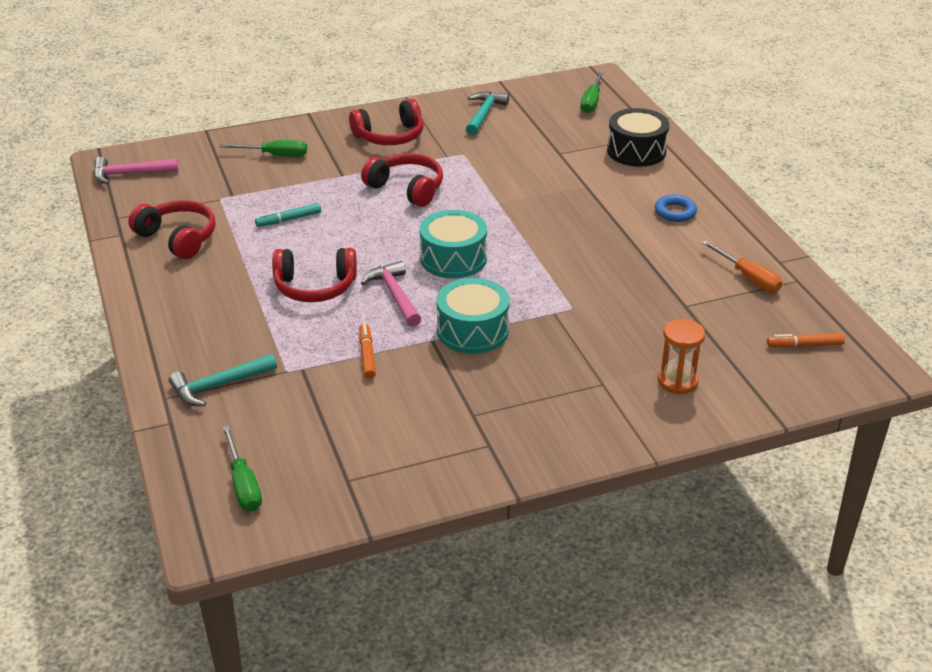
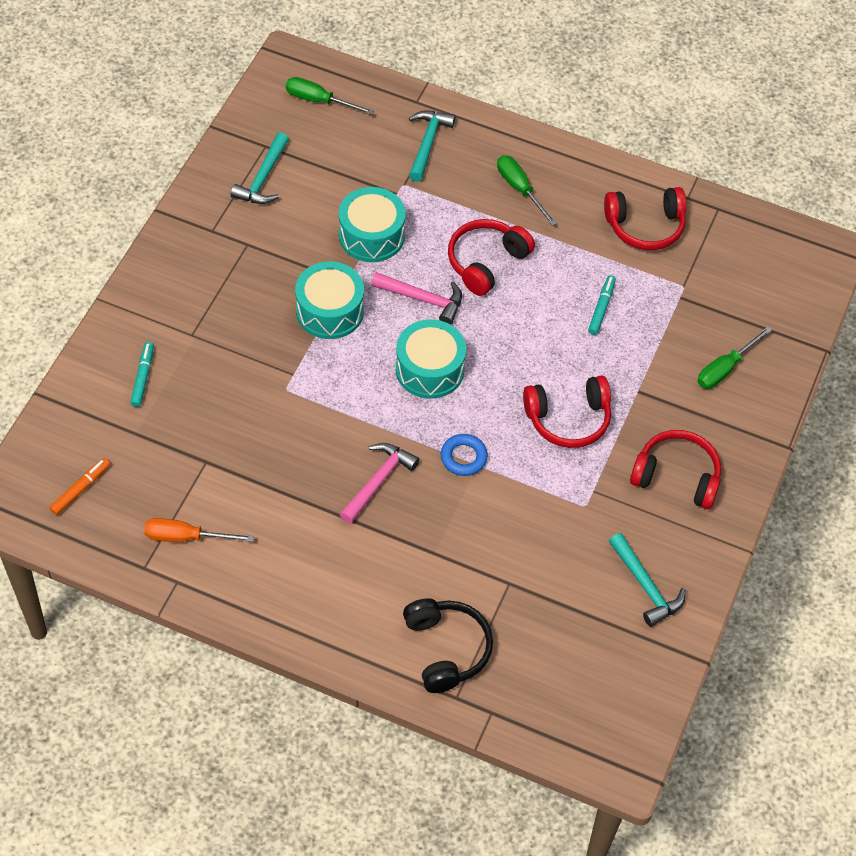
camera: 130 degrees right, 20 degrees up
pink hammer [94,157,179,184] -> pink hammer moved to [340,443,420,524]
red headphones [349,99,424,145] -> red headphones turned 90 degrees clockwise [630,430,721,509]
orange marker [360,323,376,379] -> turquoise drum [339,187,406,262]
green screwdriver [580,71,604,113] -> green screwdriver moved to [497,155,557,226]
black drum [607,108,669,167] -> black headphones [403,598,493,693]
blue ring [655,195,697,222] -> blue ring moved to [441,434,488,476]
orange hourglass [658,319,705,394] -> turquoise marker [130,342,154,407]
none -> turquoise hammer [231,132,289,204]

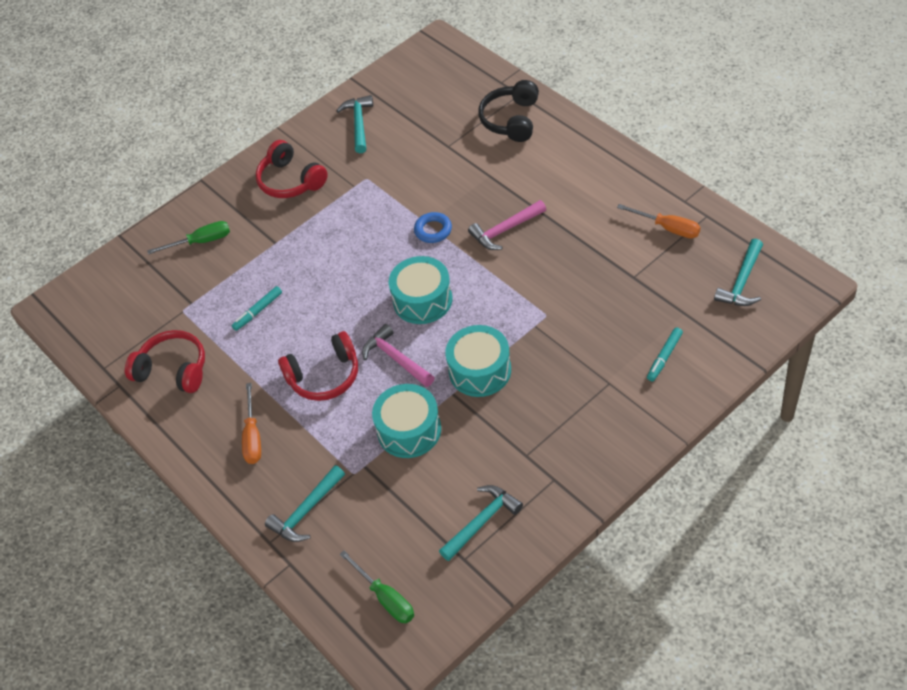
camera: 145 degrees left, 5 degrees down
orange marker [50,458,110,515] -> turquoise hammer [714,239,763,306]
green screwdriver [497,155,557,226] -> orange screwdriver [242,383,261,464]
red headphones [523,376,611,448] -> none

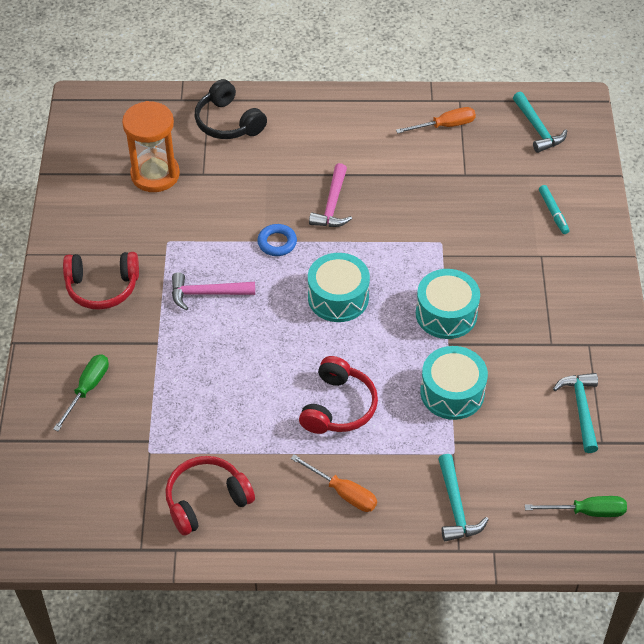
camera: 55 degrees left, 0 degrees up
turquoise marker [232,286,282,331] -> none
turquoise hammer [336,95,373,153] -> none
pink hammer [362,324,434,387] -> pink hammer moved to [172,272,255,311]
none -> orange hourglass [122,101,180,192]

